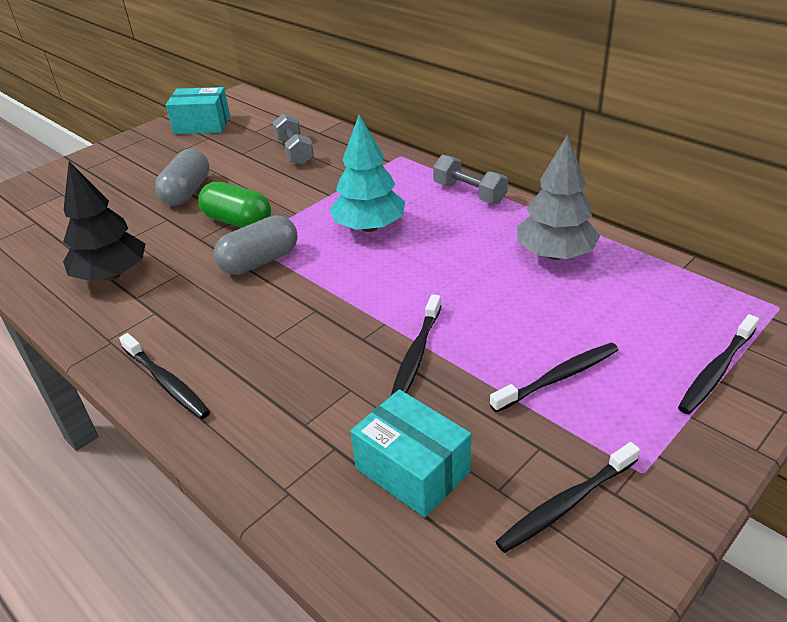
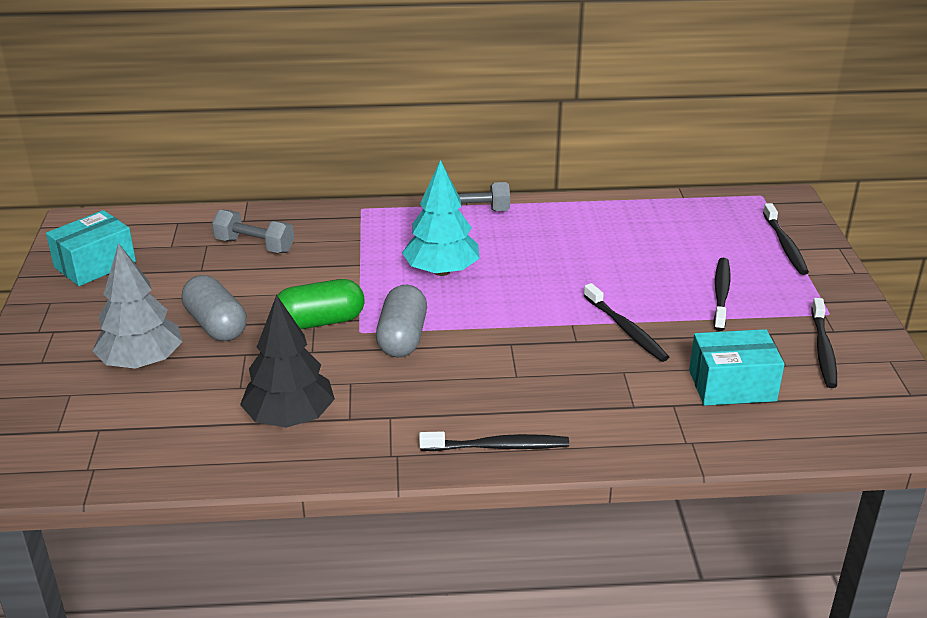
camera: 50 degrees left, 5 degrees down
grey tree [517,134,600,260] -> grey tree moved to [92,243,182,369]

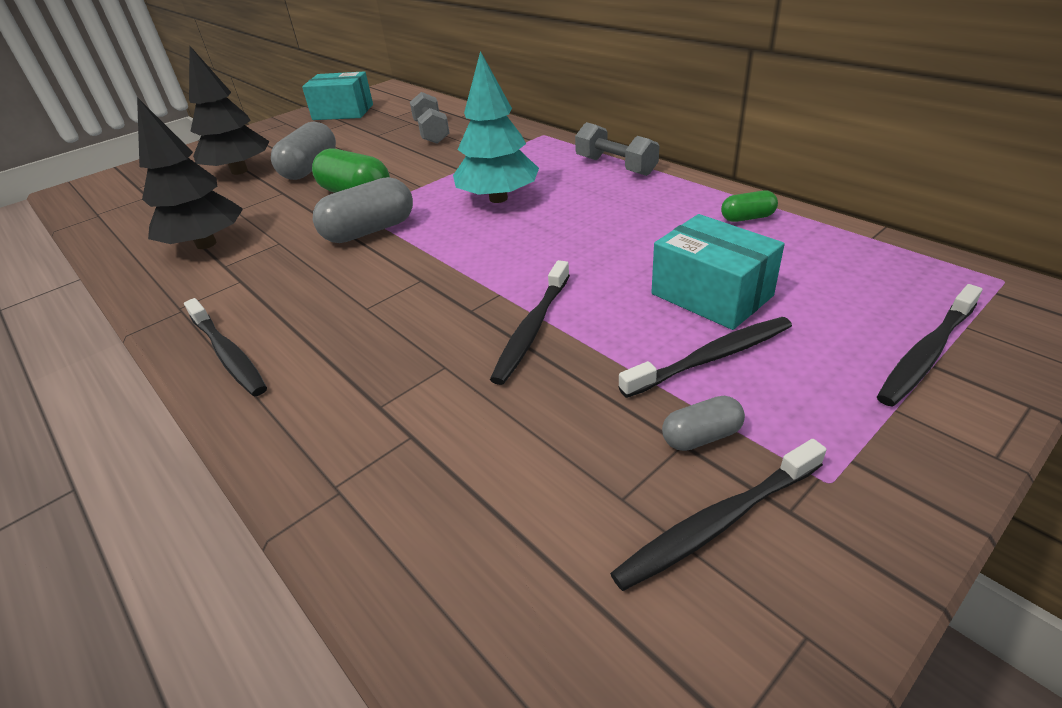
camera: 55 degrees right, 5 degrees up
grey tree [92,243,182,369] -> black tree [189,46,269,175]
turquoise box [689,329,785,406] -> turquoise box moved to [651,214,785,330]
none -> grey capsule [662,396,745,451]
none -> green capsule [721,191,778,222]

